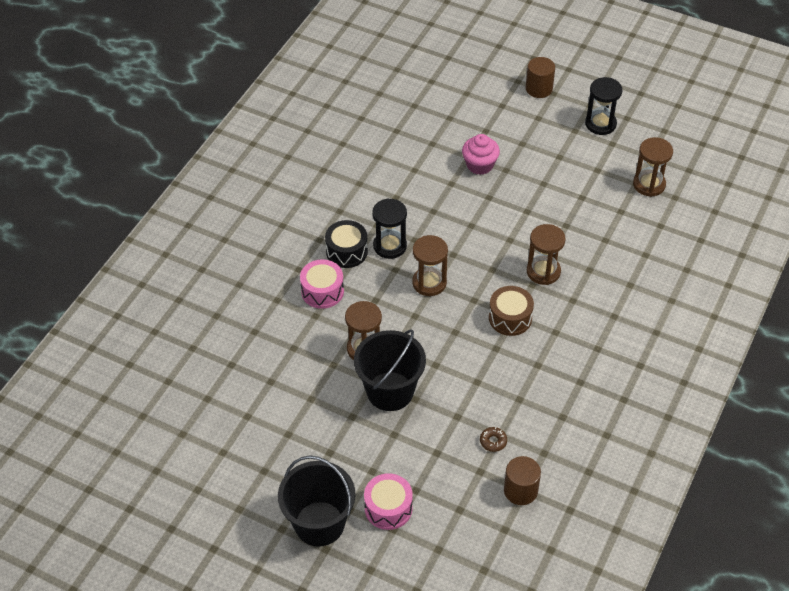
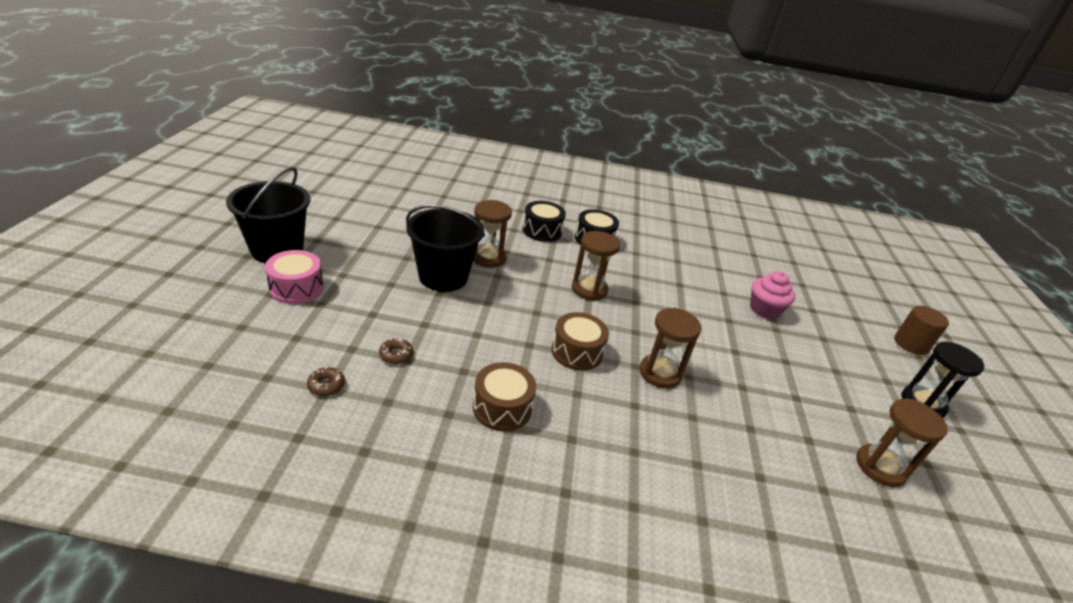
camera: 65 degrees right, 15 degrees down
pink drum [300,259,344,309] -> black drum [523,201,566,242]
black hourglass [372,198,407,259] -> none
brown cylinder [504,456,541,505] -> brown donut [307,367,345,396]
none -> brown drum [473,362,536,432]

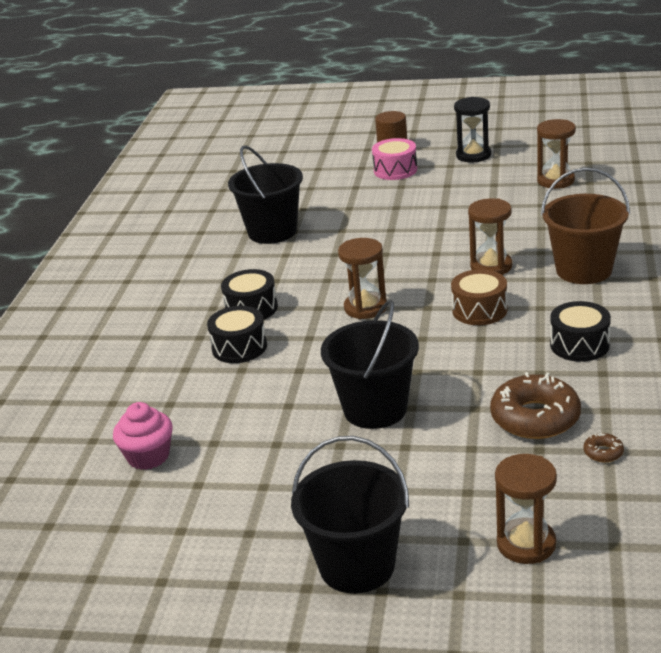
camera: 80 degrees left, 5 degrees down
pink drum [265,250,323,304] -> pink drum moved to [372,138,417,180]
brown donut [379,338,413,364] -> brown donut [490,372,581,439], size x2.37
brown hourglass [473,200,512,268] -> brown hourglass moved to [495,454,557,564]
brown drum [473,362,536,432] -> black drum [550,301,611,362]
pink cupcake [750,271,795,319] -> pink cupcake moved to [113,402,173,470]
none -> black bucket [228,145,303,244]
none -> brown bucket [541,168,630,284]

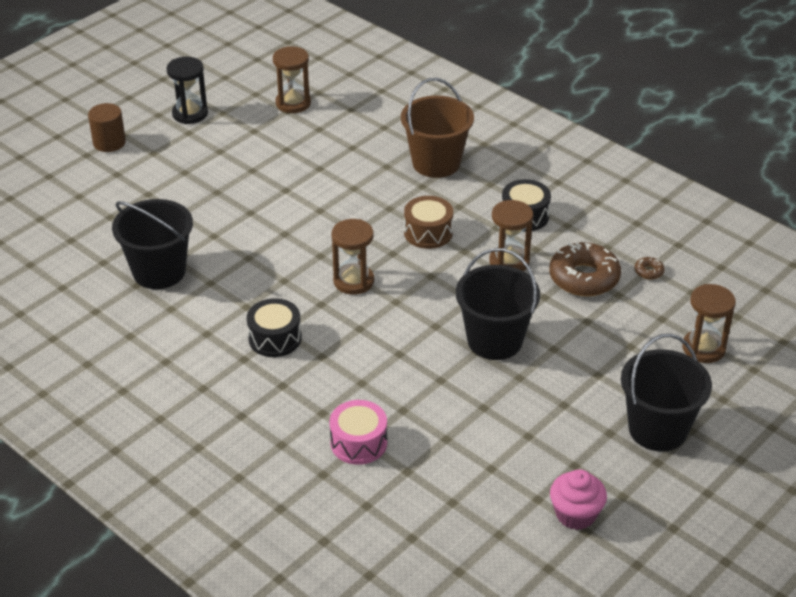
camera: 60 degrees left, 10 degrees up
pink cupcake [113,402,173,470] -> pink cupcake moved to [550,469,607,530]
black drum [207,306,267,363] -> none
pink drum [372,138,417,180] -> pink drum moved to [330,400,387,465]
brown hourglass [468,198,512,275] -> brown hourglass moved to [489,200,533,271]

